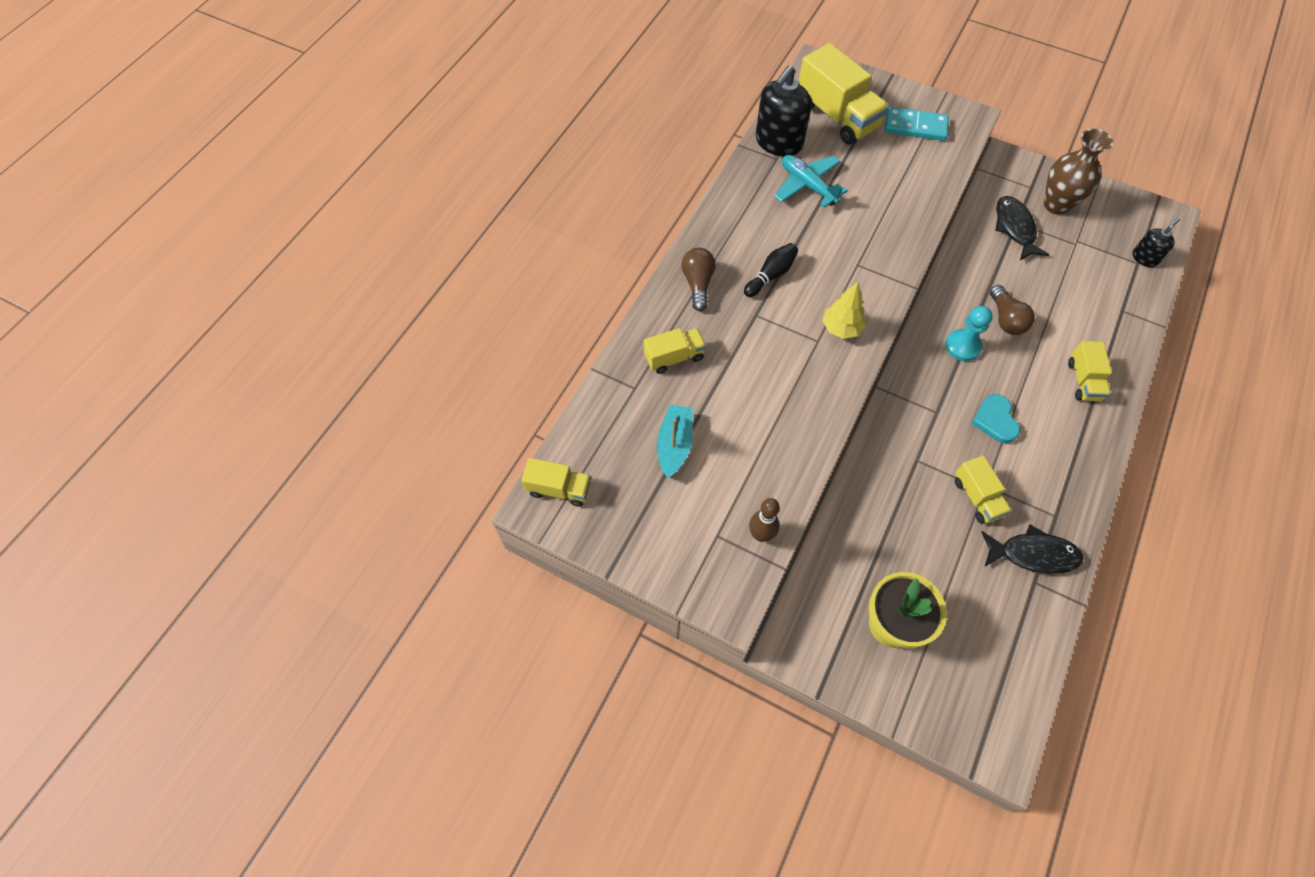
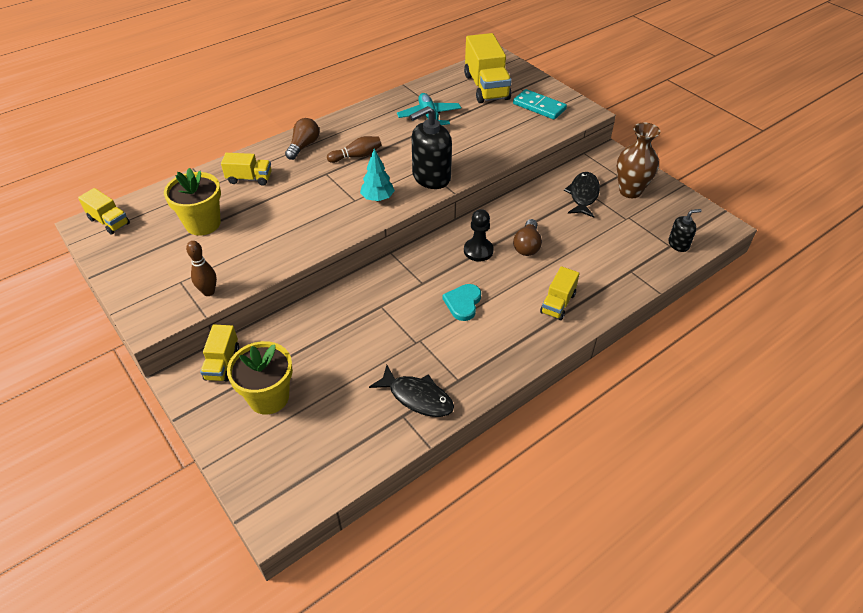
camera: 25 degrees right, 15 degrees down
turquoise boat [657,405,693,478] -> yellow flower pot [164,168,221,236]
black bowling pin [744,243,798,297] -> brown bowling pin [327,136,382,163]
black soap dispenser [755,65,812,156] -> black soap dispenser moved to [410,106,452,189]
yellow tree [823,282,866,339] -> turquoise tree [360,149,395,201]
turquoise pawn [945,306,993,361] -> black pawn [464,209,494,262]
yellow truck [955,455,1012,524] -> yellow truck moved to [200,325,239,382]

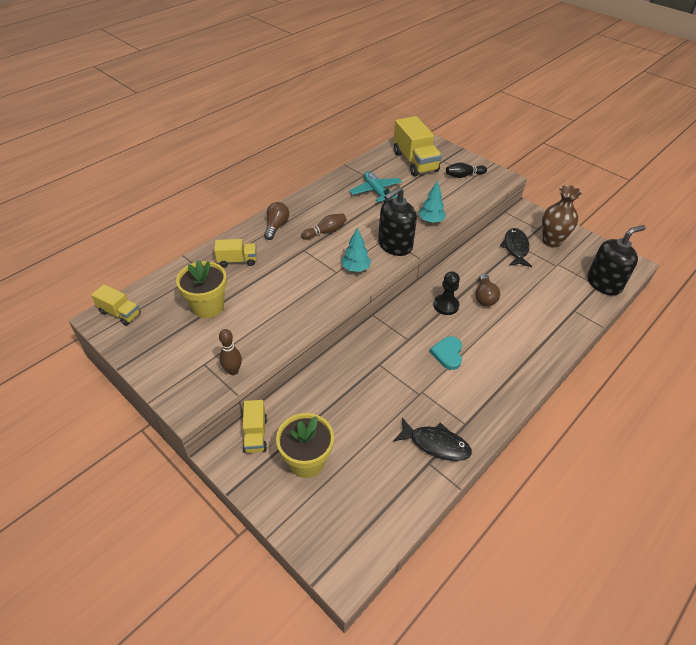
camera: 10 degrees left, 0 degrees up
turquoise domino [513,89,567,120] -> black bowling pin [446,162,487,178]
yellow truck [540,266,579,320] -> none
black soap dispenser [668,209,702,252] -> black soap dispenser [587,225,646,296], size x1.90
none -> turquoise tree [418,180,446,223]

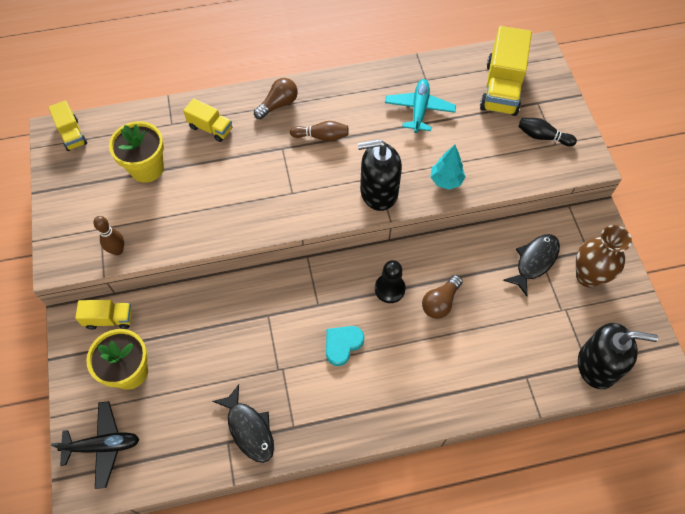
camera: 35 degrees right, 15 degrees up
yellow truck [243,400,267,453] -> yellow truck turned 120 degrees counterclockwise [75,300,132,330]
turquoise tree [341,227,371,272] -> none
none -> black plane [51,401,139,489]

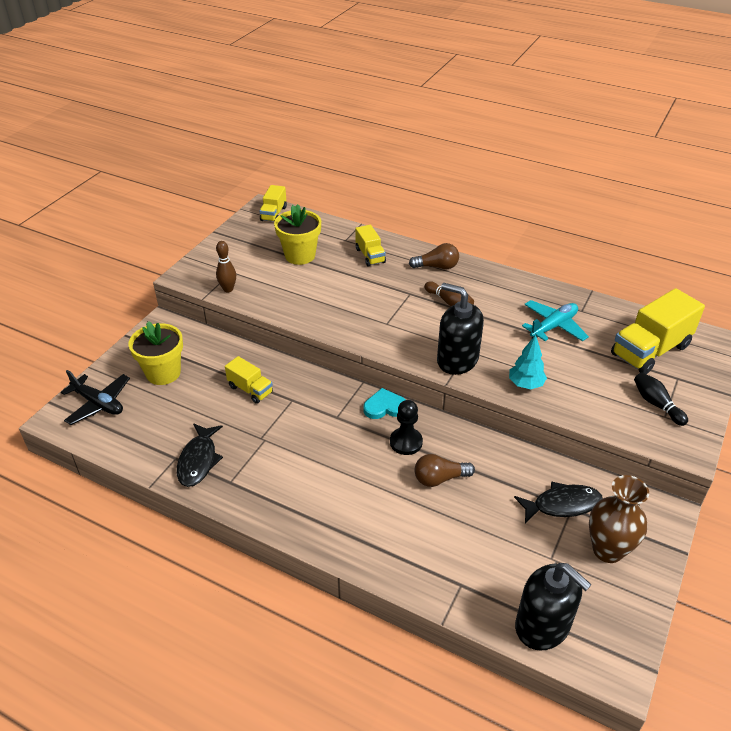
camera: 40 degrees right, 20 degrees down
yellow truck [75,300,132,330] -> yellow truck moved to [225,356,273,404]
turquoise heart [326,326,364,366] -> turquoise heart moved to [364,388,406,419]

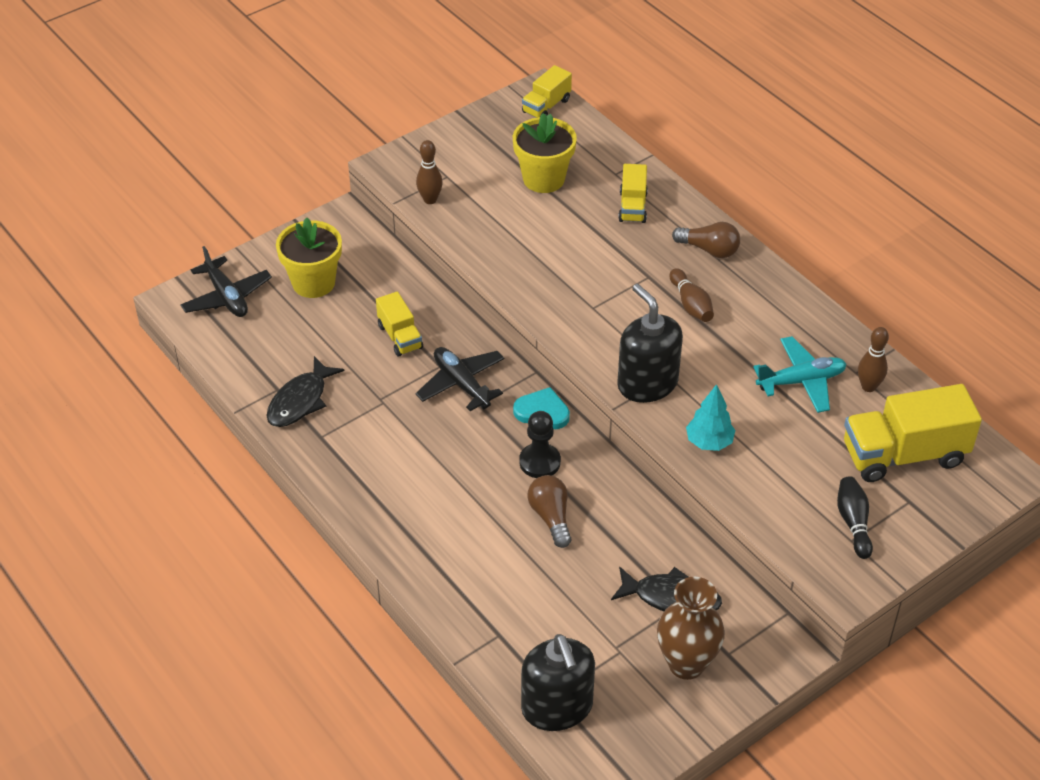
camera: 25 degrees right, 5 degrees up
brown light bulb [415,454,475,487] -> brown light bulb turned 60 degrees clockwise [528,475,571,548]
none -> black plane [416,347,504,411]
none -> brown bowling pin [858,327,889,392]

